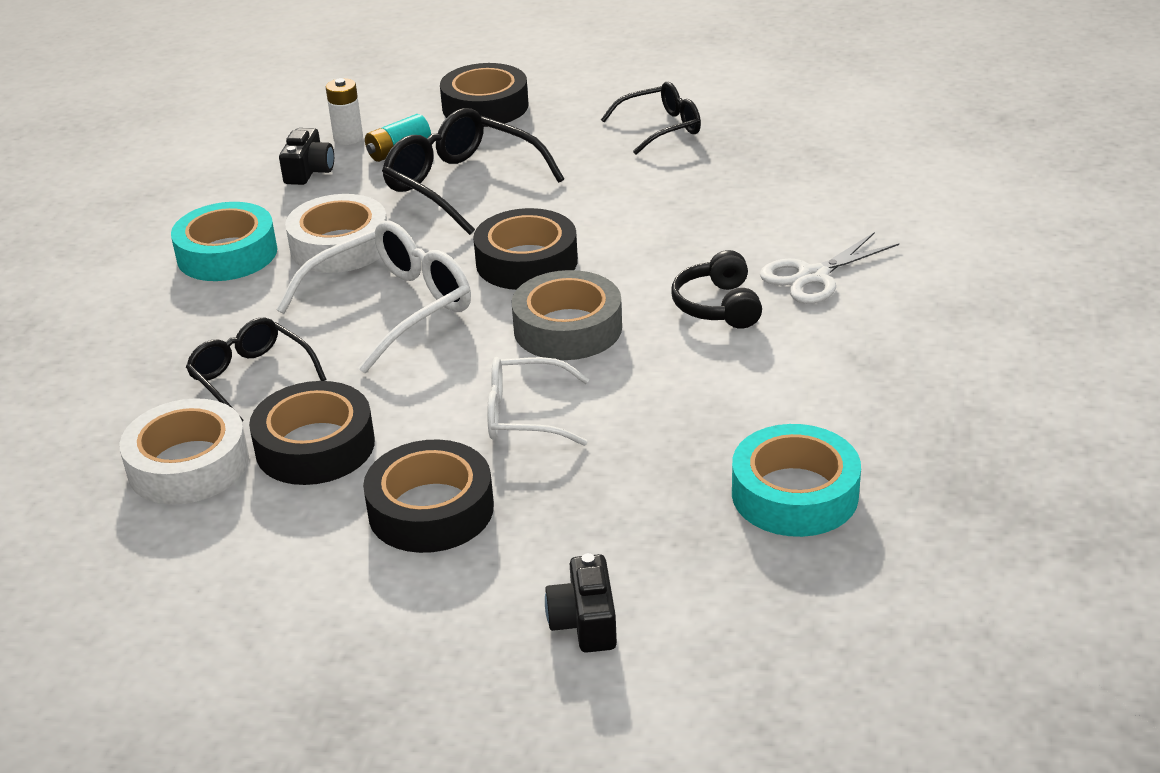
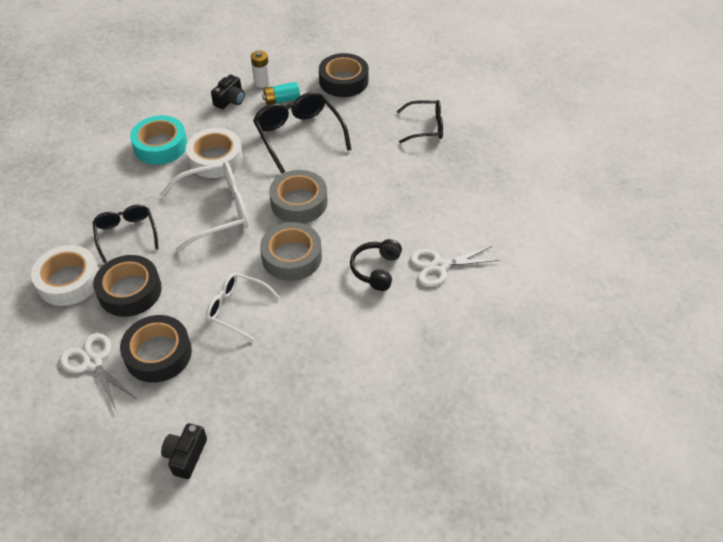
camera: 20 degrees right, 15 degrees up
black tape [473,208,578,290] -> grey tape [269,170,327,223]
turquoise tape [732,424,861,537] -> none
none -> white scissors [59,333,135,410]

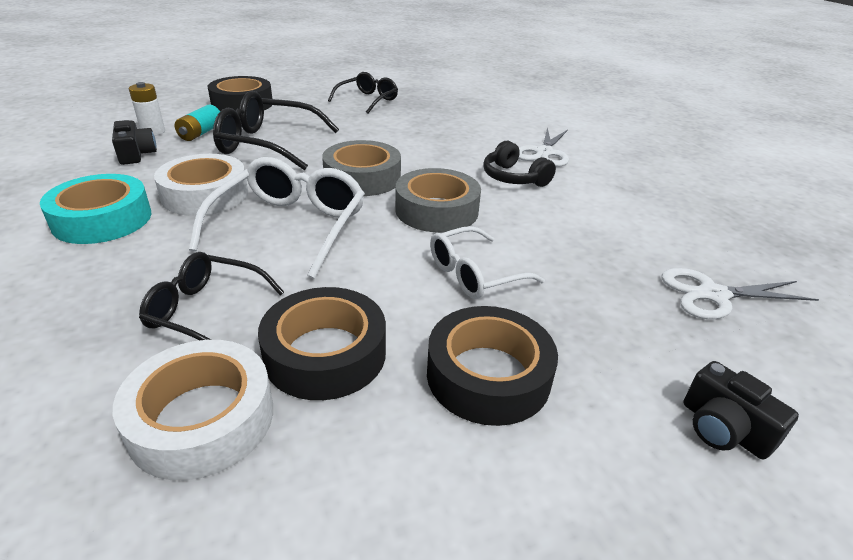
camera: 55 degrees left, 15 degrees down
white scissors [59,333,135,410] -> white scissors moved to [661,268,819,319]

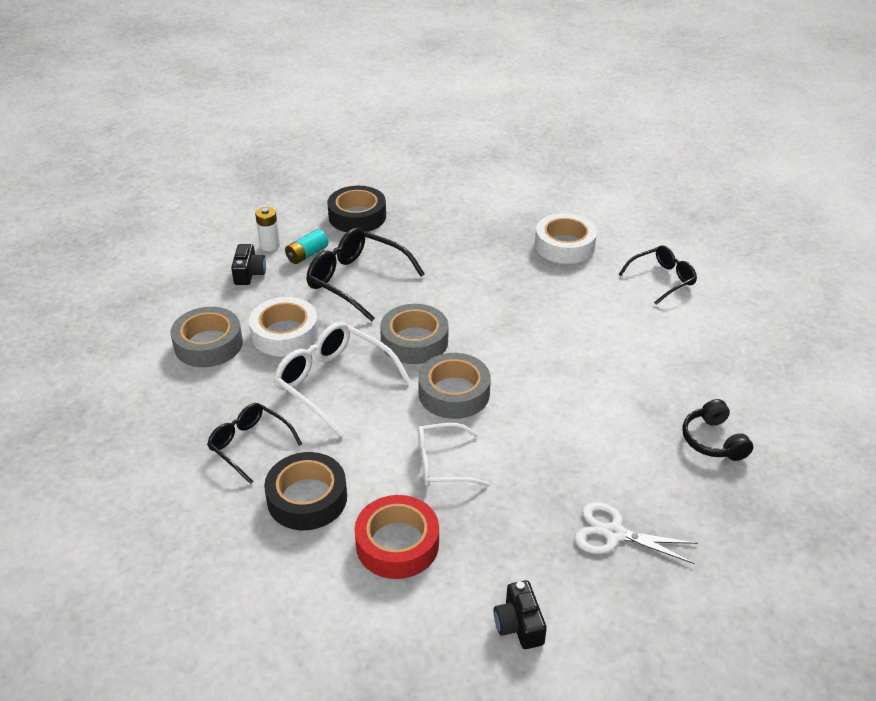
camera: 25 degrees right, 5 degrees up
turquoise tape [40,174,151,244] -> grey tape [171,307,243,367]
white tape [113,340,273,480] -> white tape moved to [535,213,597,264]
white glasses [189,157,365,279] -> white glasses turned 90 degrees counterclockwise [273,322,410,437]
black glasses [328,72,398,113] -> black glasses moved to [619,245,697,304]
black tape [427,306,558,426] -> red tape [355,495,439,579]
black headphones [483,141,556,187] -> black headphones moved to [682,399,753,461]
white scissors [518,128,569,167] -> none

